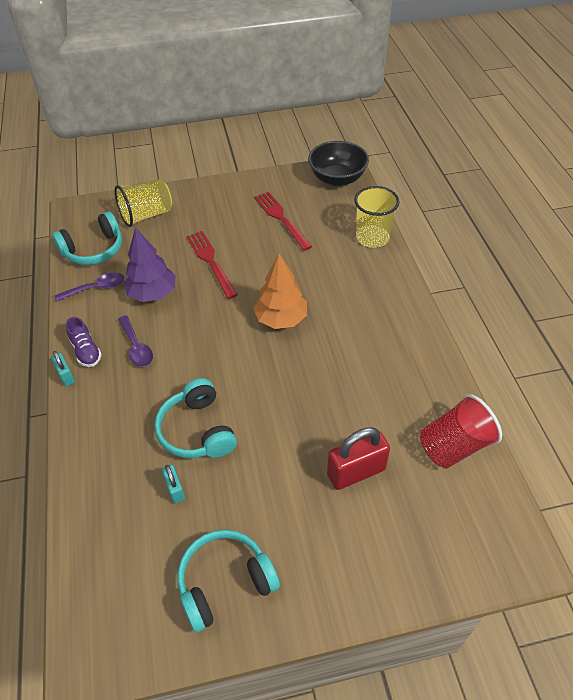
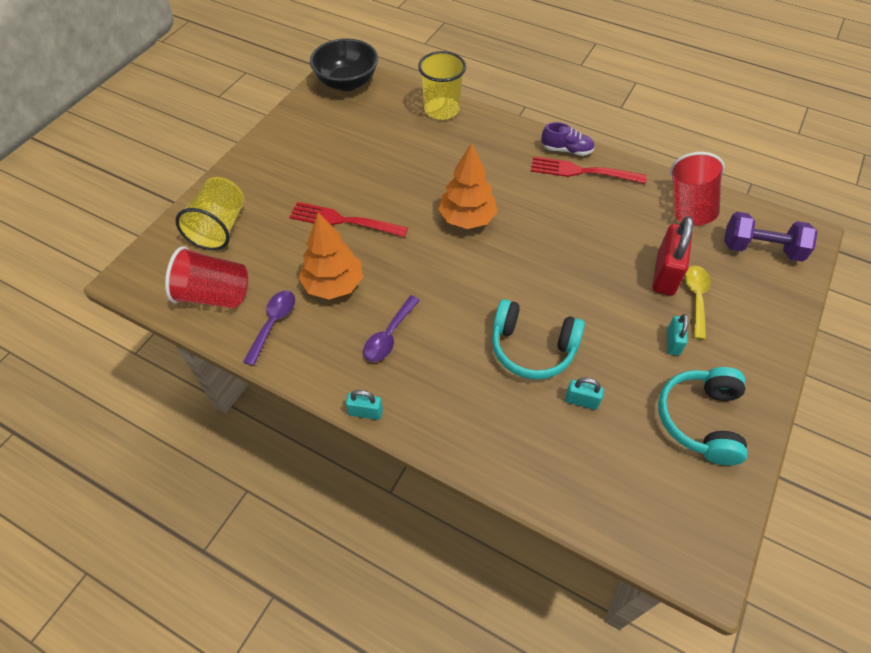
camera: 50 degrees left, 5 degrees up
turquoise headphones [52,211,122,265] -> red cup [165,246,248,308]
purple shoe [66,317,102,367] -> purple shoe moved to [541,122,595,156]
purple spoon [118,315,153,367] -> purple spoon turned 105 degrees clockwise [363,295,420,362]
purple tree [123,227,176,302] -> orange tree [299,212,363,300]
red fork [254,192,313,251] -> red fork moved to [531,156,647,184]
none -> turquoise padlock [667,314,688,356]
none -> yellow spoon [684,266,711,340]
none -> purple dumbbell [724,212,818,262]

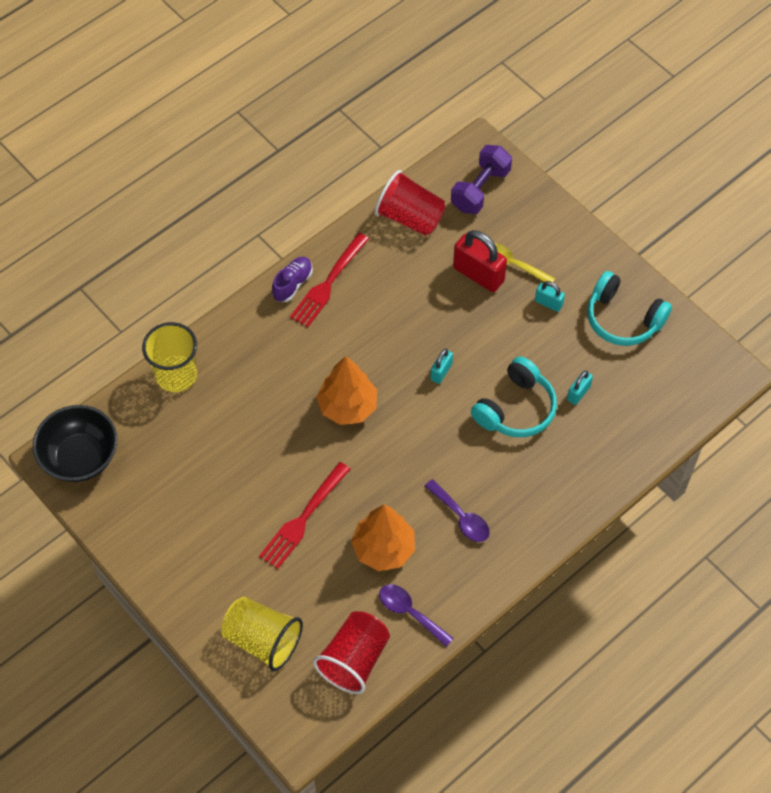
camera: 70 degrees left, 5 degrees up
turquoise padlock [346,390,383,420] -> turquoise padlock moved to [430,349,453,384]

